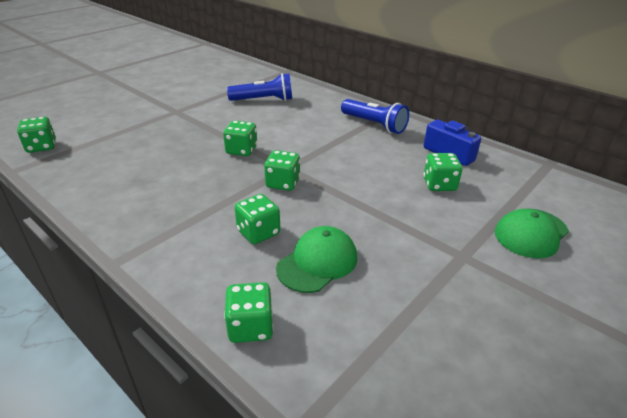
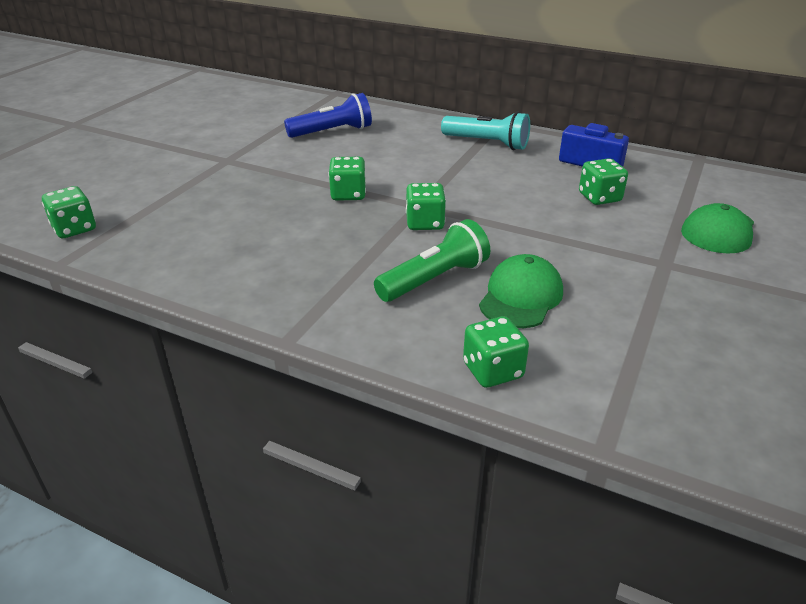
camera: 15 degrees left, 0 degrees up
green dice [235,194,280,244] -> green flashlight [374,219,490,302]
blue flashlight [341,99,409,134] -> turquoise flashlight [441,112,530,150]

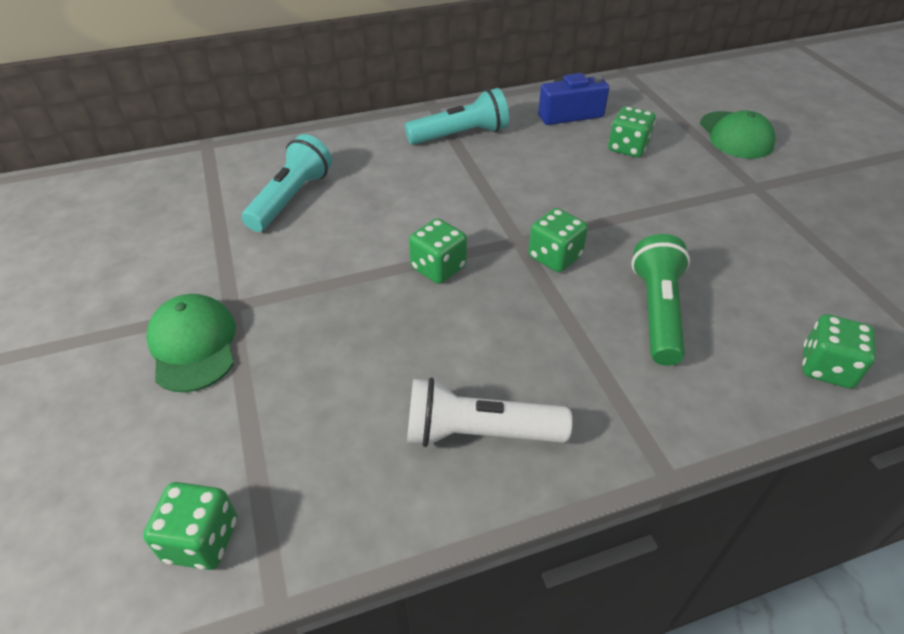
camera: 45 degrees left, 10 degrees up
blue flashlight [284,93,372,138] -> turquoise flashlight [242,134,332,232]
green cap [479,254,563,328] -> green cap moved to [146,294,236,392]
none -> white flashlight [407,377,572,447]

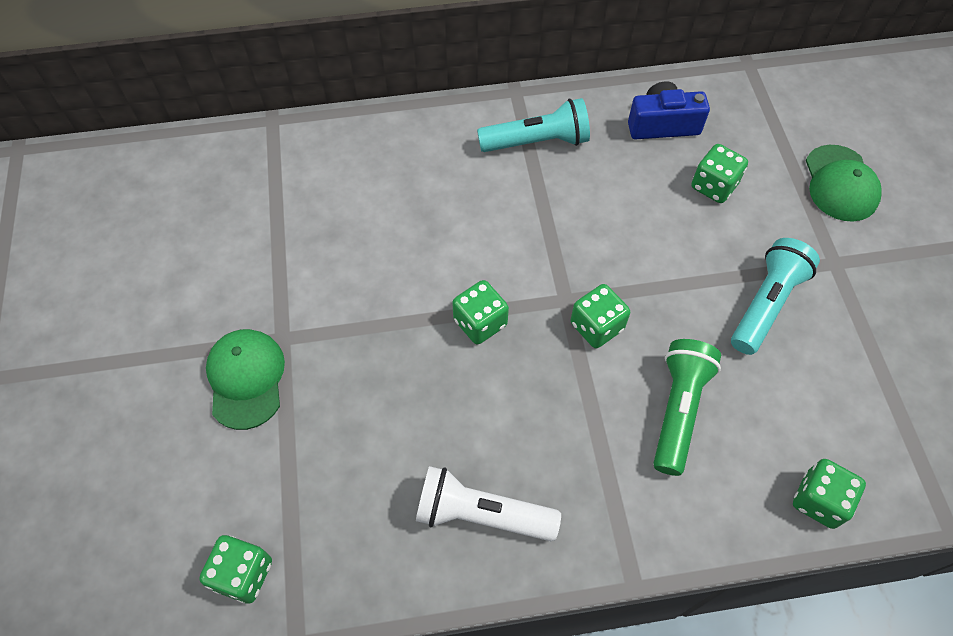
camera: 10 degrees right, 15 degrees up
turquoise flashlight [242,134,332,232] -> turquoise flashlight moved to [731,238,820,355]

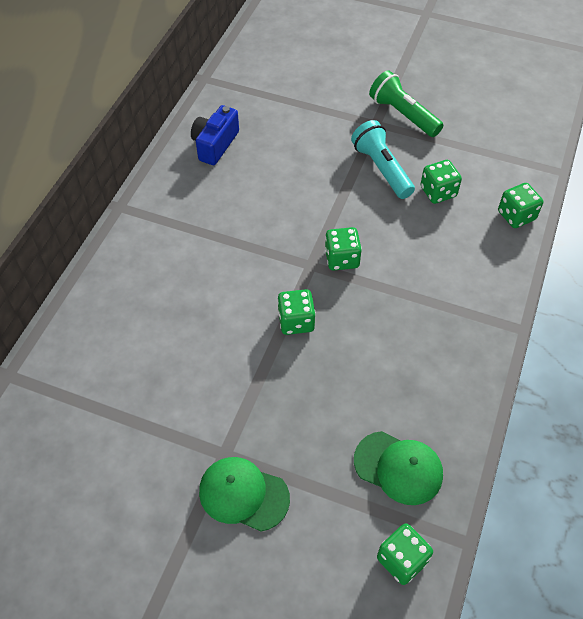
camera: 60 degrees left, 5 degrees down
white flashlight [416,466,561,541] -> none
turquoise flashlight [477,98,590,152] -> none
green flashlight [653,339,721,476] -> green flashlight moved to [369,70,443,137]
green dice [691,144,748,203] -> green dice moved to [421,160,462,204]
green cap [806,145,882,222] -> green cap moved to [354,431,443,505]

